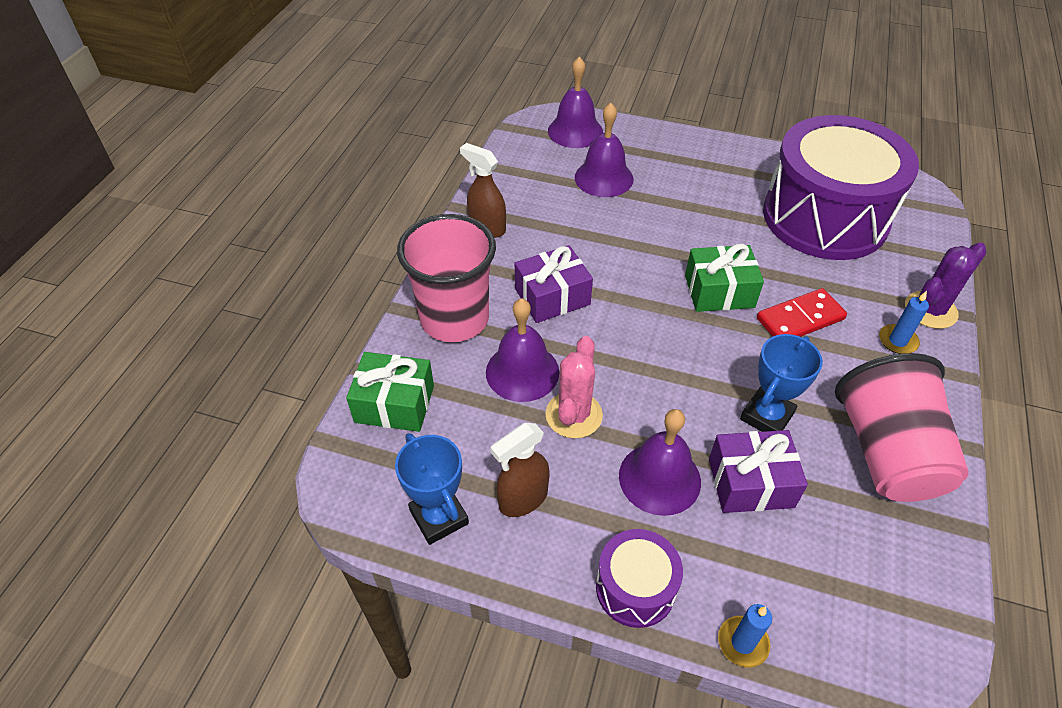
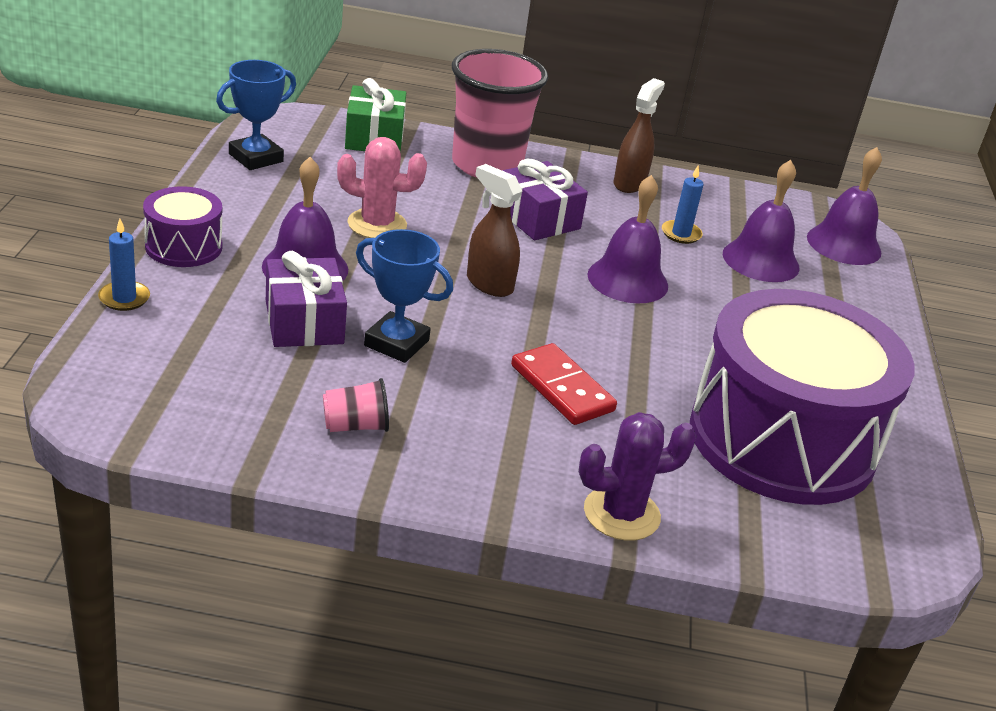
camera: 75 degrees right, 15 degrees down
purple bell [486,298,559,402] -> purple bell moved to [587,175,668,303]
brown spray bottle [490,423,550,517] -> brown spray bottle moved to [467,164,522,297]
green gift [685,244,764,312] -> none
pink cup [835,353,969,502] -> pink cup [323,378,389,432], size x0.42
blue candle [879,291,929,354] -> blue candle moved to [662,166,704,244]
purple cactus [905,243,987,329] -> purple cactus turned 60 degrees counterclockwise [579,412,697,541]

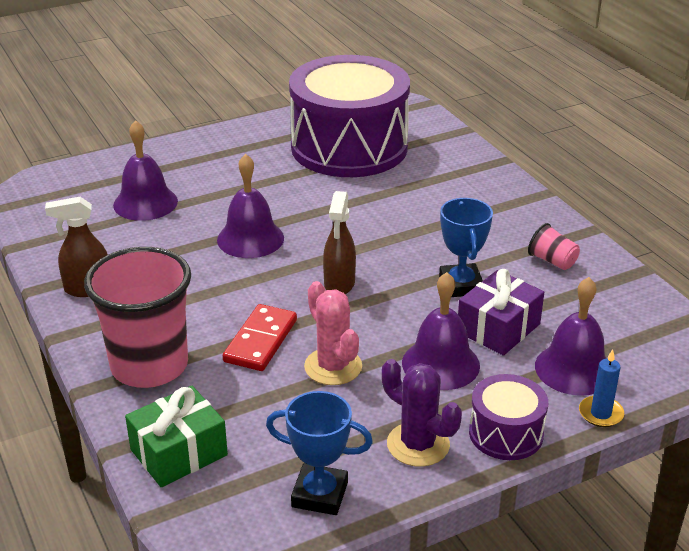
camera: 120 degrees left, 0 degrees up
purple gift [502,158,588,240] -> none
red domino [511,343,617,425] -> red domino moved to [223,304,297,371]
purple cactus [579,412,697,541] -> purple cactus moved to [382,359,462,467]
blue candle [662,166,704,244] -> none
purple bell [807,147,882,265] -> purple bell moved to [535,277,607,396]

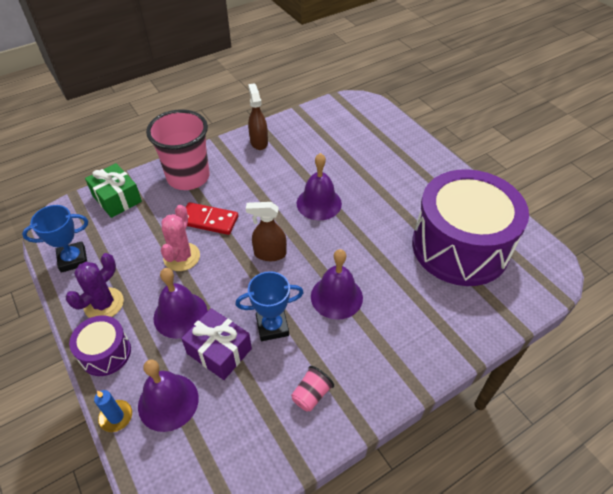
camera: 85 degrees right, 15 degrees up
purple bell [113,120,178,221] -> purple bell moved to [311,249,363,320]
blue trophy [266,391,373,515] -> blue trophy turned 60 degrees clockwise [22,205,88,273]
pink cactus [304,281,362,385] -> pink cactus turned 45 degrees counterclockwise [161,205,200,271]

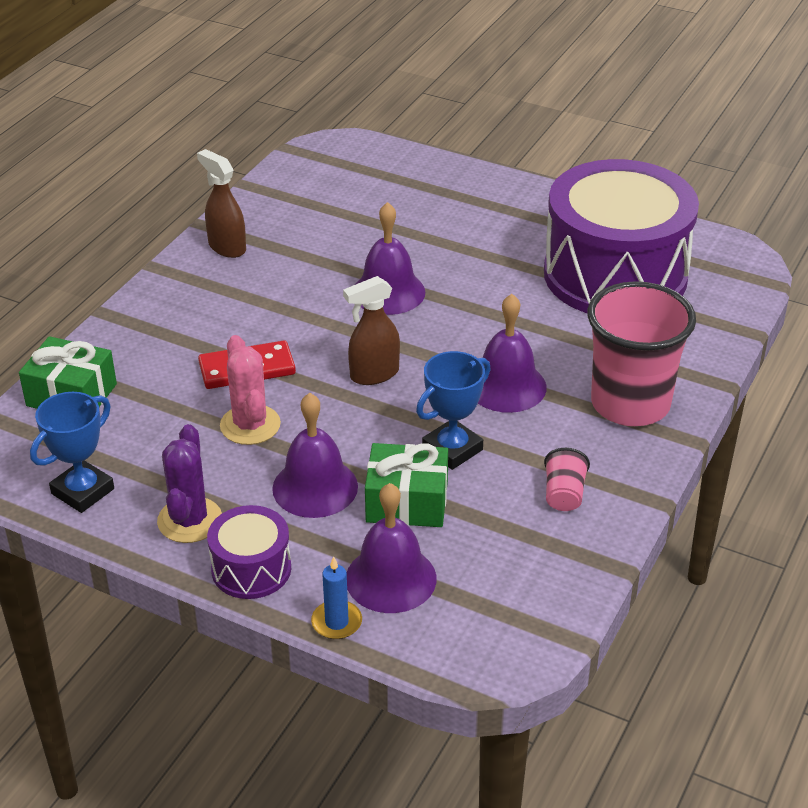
camera: 30 degrees left, 10 degrees down
pink cup [146,109,210,190] -> pink cup moved to [587,281,696,426]
purple gift [181,308,252,380] -> green gift [365,443,448,527]

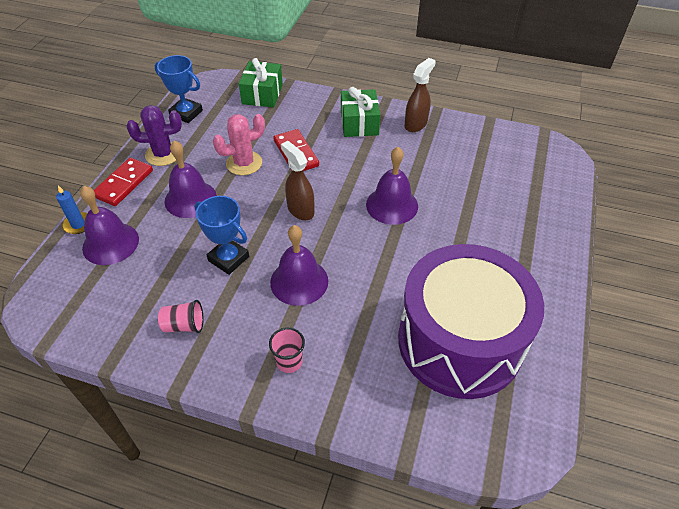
camera: 80 degrees right, 10 degrees up
purple drum [207,505,291,599] -> red domino [94,158,153,206]
green gift [365,443,448,527] -> green gift moved to [341,87,380,137]
pink cup [587,281,696,426] -> pink cup [269,327,305,373], size x0.42

